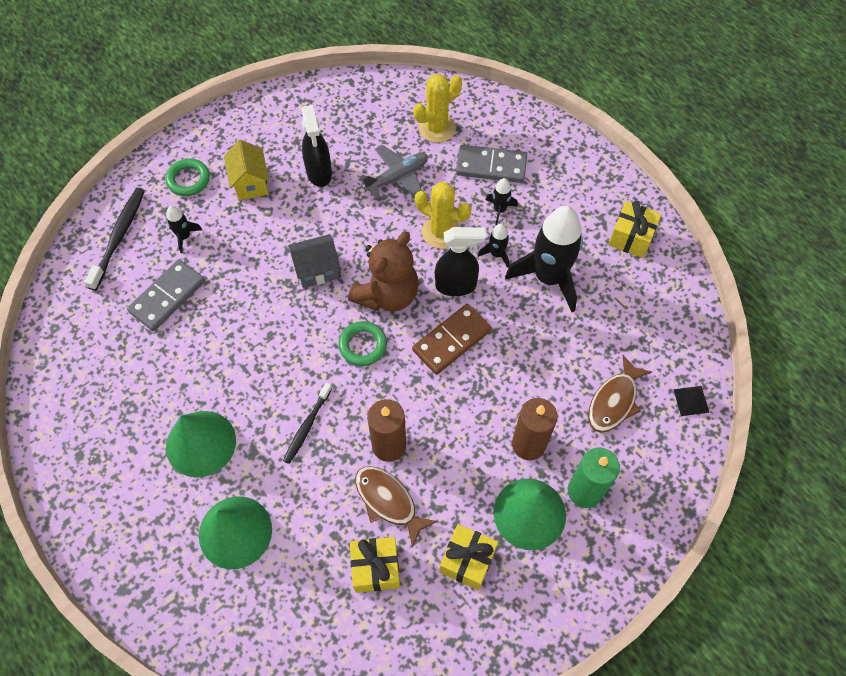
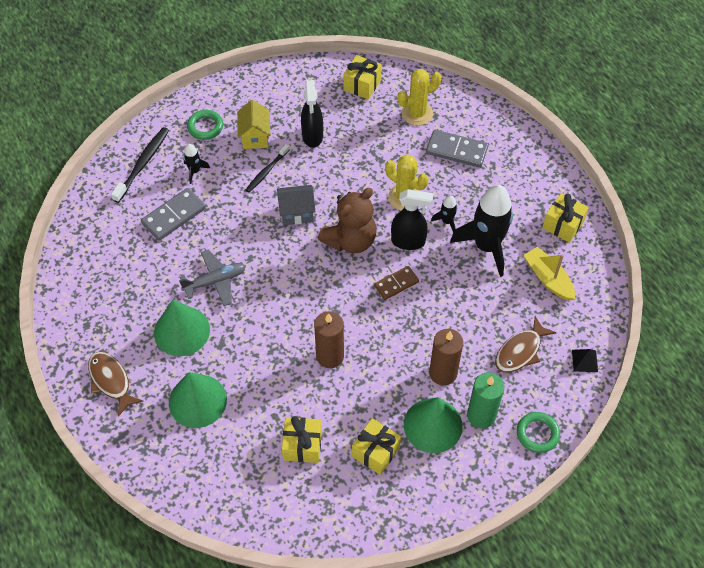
camera: 10 degrees right, 5 degrees down
black toothbrush [283,383,332,464] -> black toothbrush moved to [246,144,289,192]
green ring [338,321,387,366] -> green ring moved to [517,412,560,453]
brown fish [355,466,438,548] -> brown fish moved to [88,352,143,417]
grey plane [359,145,428,199] -> grey plane moved to [179,249,246,306]
brown domino [412,304,492,375] -> brown domino [374,266,419,300], size x0.66
black rocket [486,178,518,226] -> none
none -> yellow gift [343,55,381,100]
none -> yellow boat [524,246,575,301]

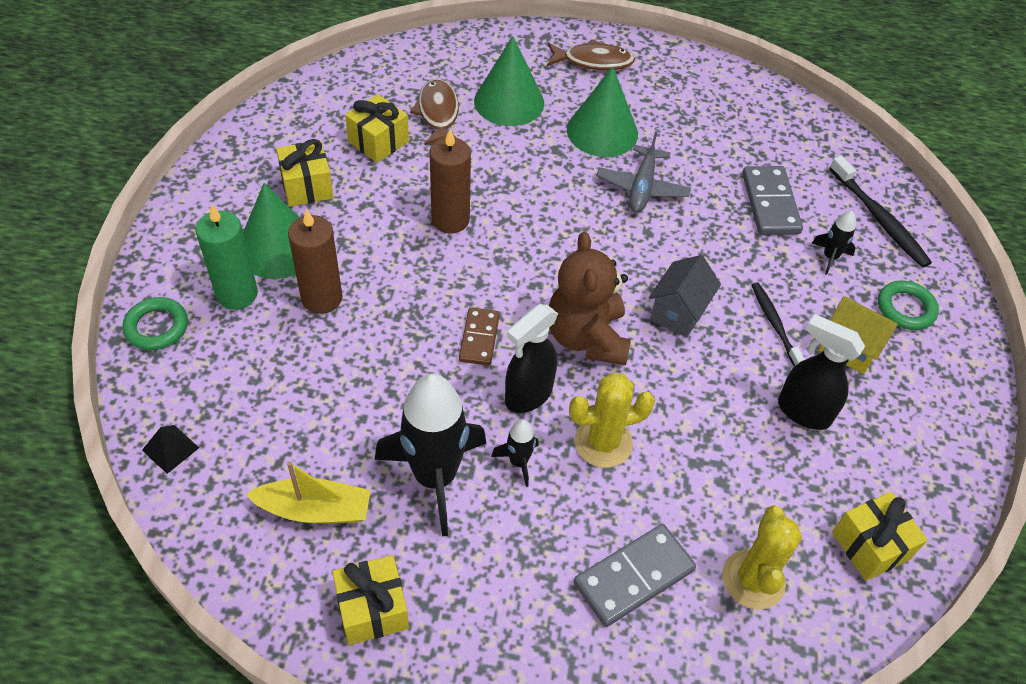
camera: 125 degrees right, 5 degrees down
brown fish [495,316,557,373] -> brown fish moved to [410,79,459,145]

